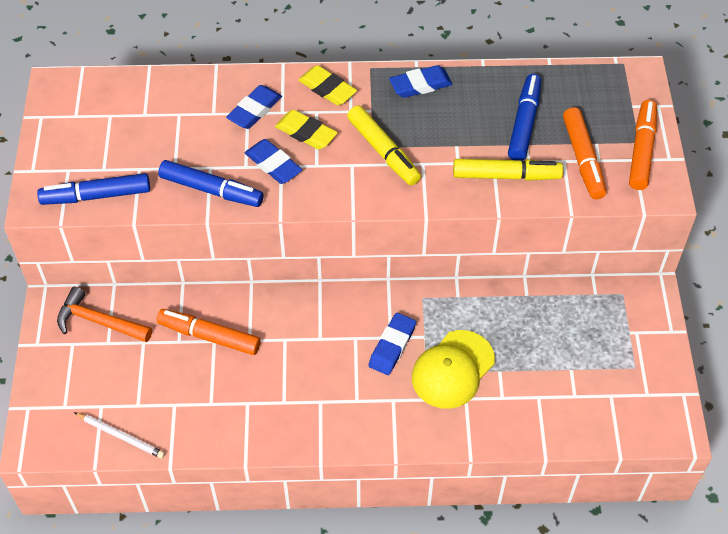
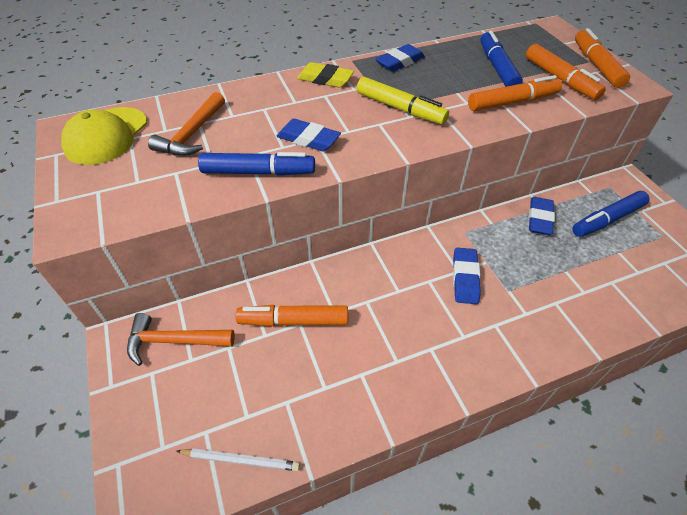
camera: 20 degrees left, 5 degrees down
blue marker [37,173,150,205] -> blue marker moved to [572,191,649,237]
blue eraser [226,85,282,129] -> blue eraser moved to [529,197,555,235]
yellow eraser [275,110,338,150] -> none
yellow cap [412,330,495,409] -> yellow cap moved to [61,107,147,165]
yellow marker [453,159,563,181] -> orange marker [468,75,562,111]
none -> orange hammer [148,92,225,156]

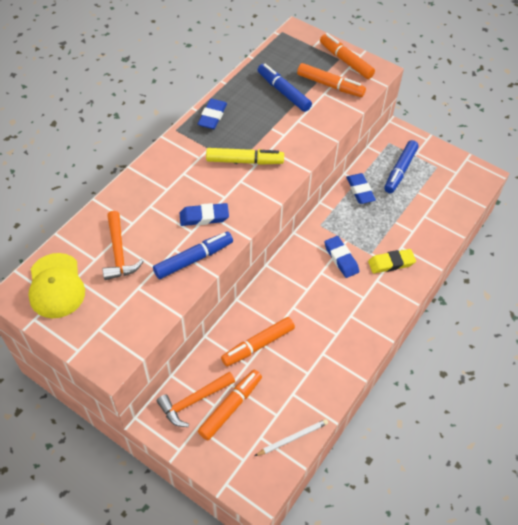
camera: 35 degrees left, 5 degrees up
yellow eraser [297,62,354,88] -> yellow eraser moved to [368,249,416,273]
orange marker [468,75,562,111] -> orange marker moved to [198,370,262,440]

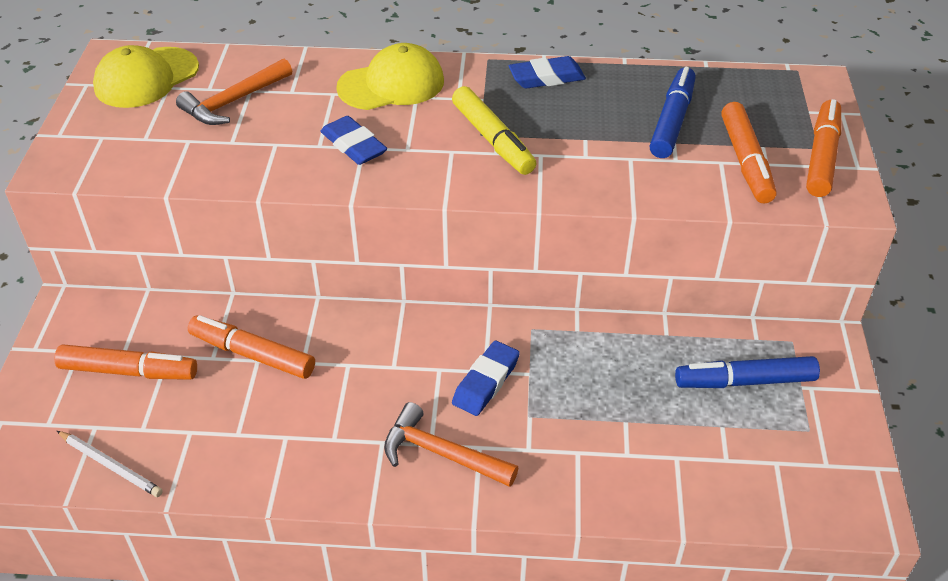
camera: 60 degrees right, 10 degrees down
blue marker [153,232,233,279] -> none
orange hammer [157,372,235,427] -> orange hammer moved to [384,402,518,487]
blue eraser [346,173,376,204] -> none
yellow eraser [368,249,416,273] -> none
none -> yellow cap [336,43,444,110]

